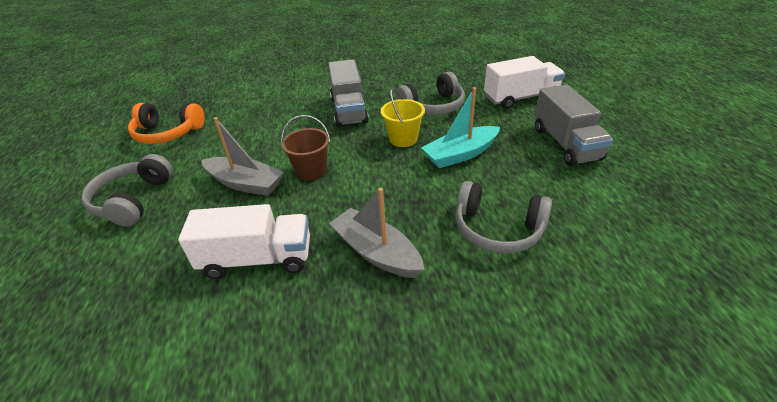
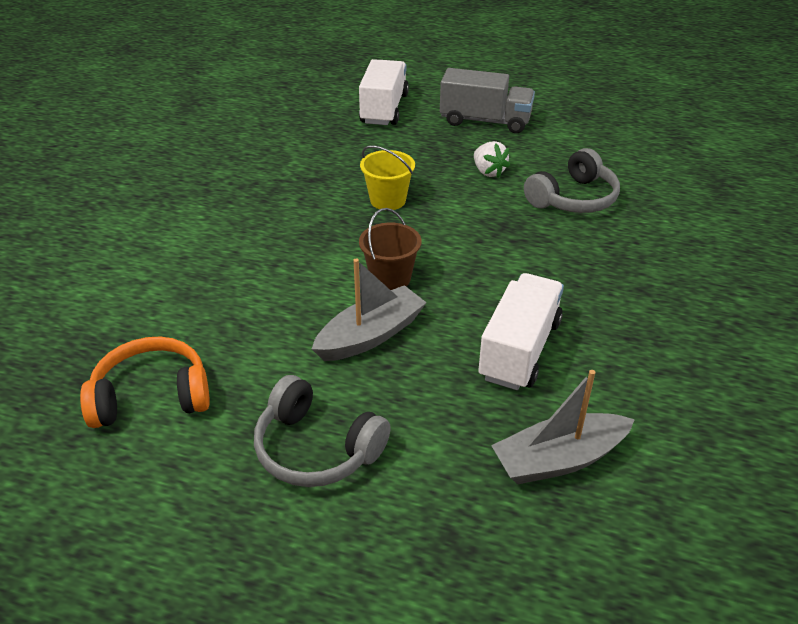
camera: 65 degrees left, 0 degrees up
orange headphones [128,103,204,144] -> orange headphones turned 135 degrees counterclockwise [80,337,210,428]
grey truck [328,59,369,127] -> none
grey boat [329,188,425,278] -> grey boat moved to [491,370,635,485]
grey headphones [396,72,465,115] -> none
turquoise boat [421,87,500,168] -> none
none -> white strawberry [474,141,510,178]

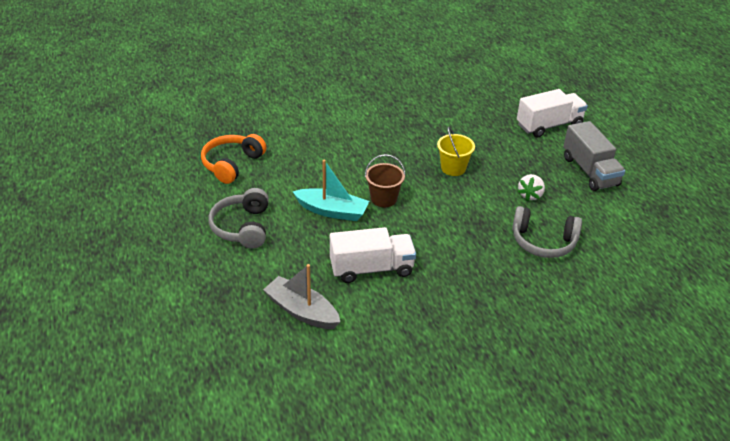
camera: 55 degrees right, 0 degrees up
orange headphones [80,337,210,428] -> orange headphones turned 105 degrees counterclockwise [201,134,266,184]
grey boat [312,259,427,361] -> turquoise boat [293,160,369,221]

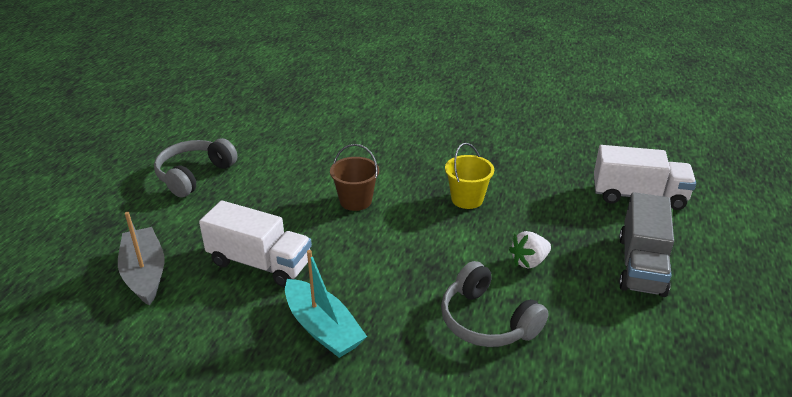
camera: 35 degrees right, 5 degrees down
orange headphones [201,134,266,184] -> none
turquoise boat [293,160,369,221] -> turquoise boat moved to [285,250,367,358]

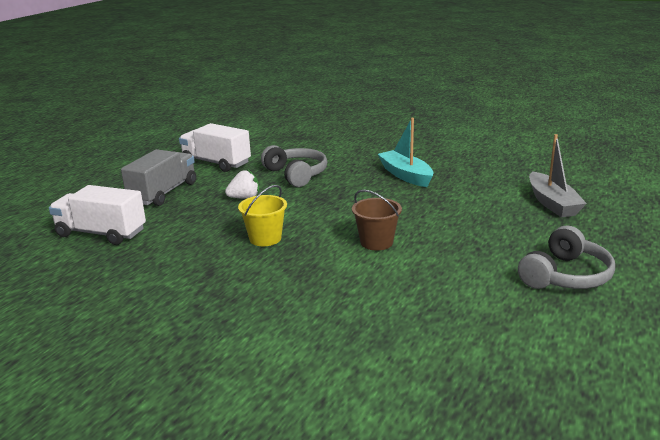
camera: 170 degrees left, 10 degrees down
white truck [199,200,312,287] -> white truck moved to [179,123,251,172]

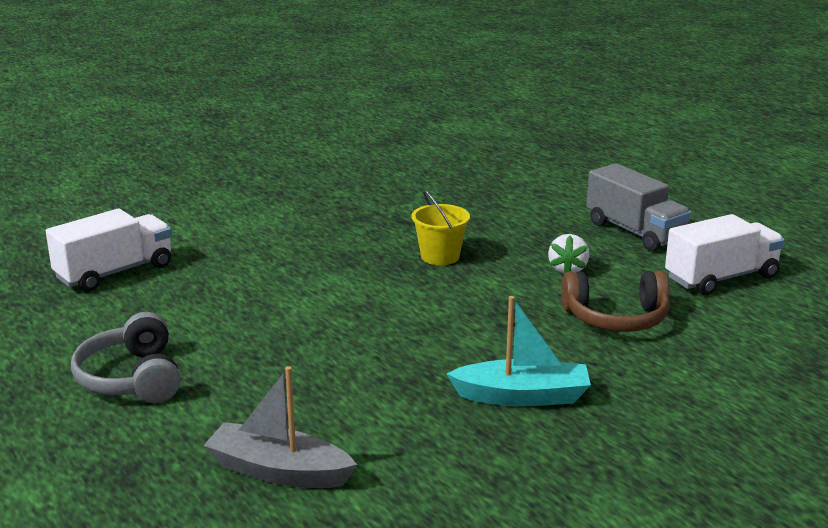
camera: 120 degrees right, 0 degrees up
white truck [49,185,146,245] -> white truck moved to [46,208,172,291]
grey headphones [261,145,327,187] -> brown headphones [561,270,670,332]
brown bucket [352,190,402,250] -> none

